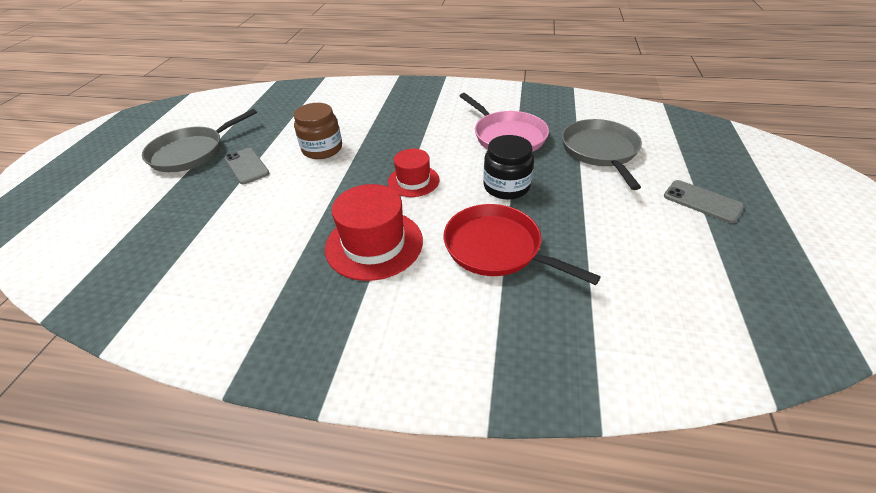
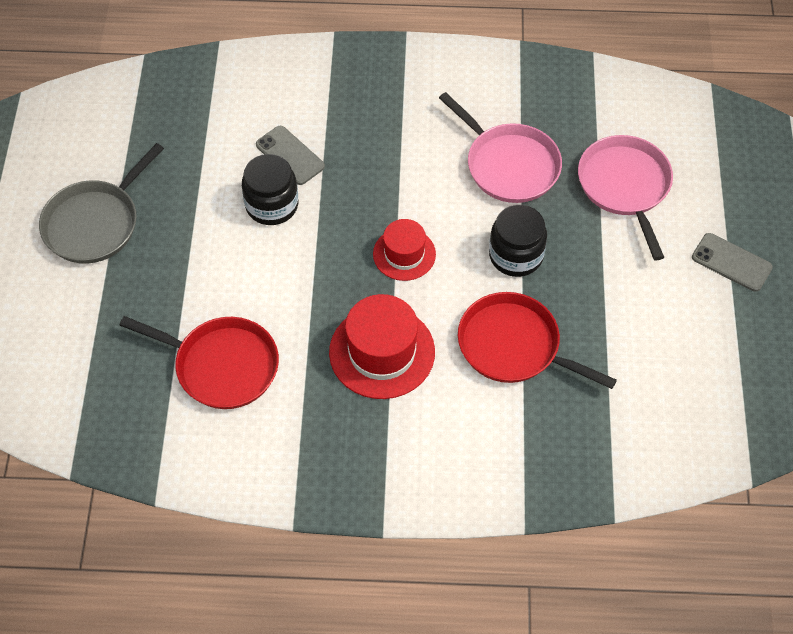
camera: 10 degrees left, 15 degrees up
grey phone [224,148,270,184] -> grey phone moved to [256,126,325,185]
brown jar [294,103,342,159] -> black jar [242,154,298,225]
grey pan [562,119,642,190] -> pink pan [578,135,673,261]
none -> red pan [120,316,279,409]

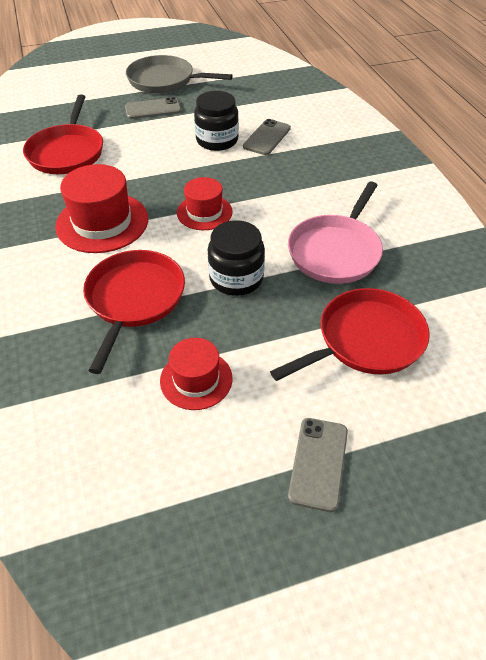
camera: 70 degrees right, 10 degrees down
pink pan [578,135,673,261] -> red pan [270,288,430,381]
none -> grey phone [125,97,181,119]
none -> red hat [160,338,233,410]

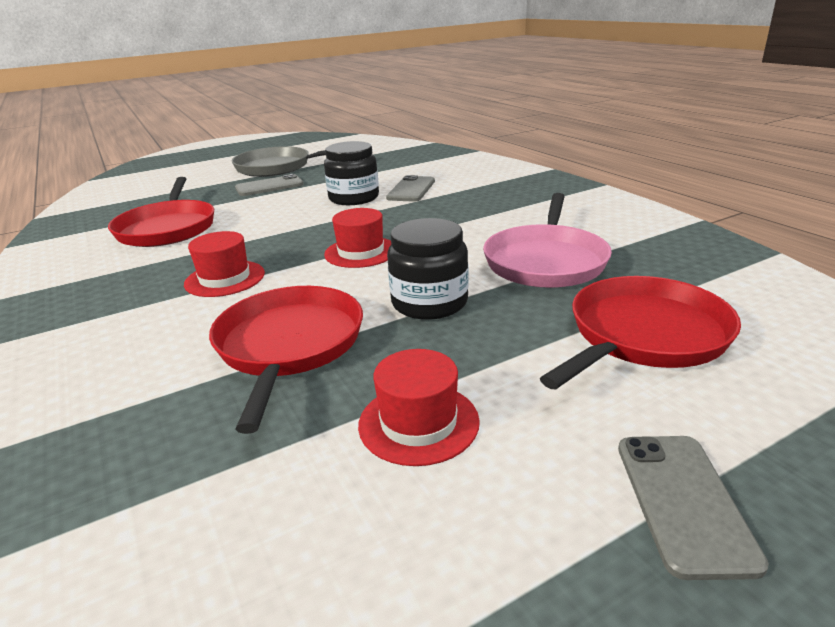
camera: 10 degrees left, 20 degrees down
red hat [55,164,148,253] -> red hat [184,231,265,297], size x0.62

